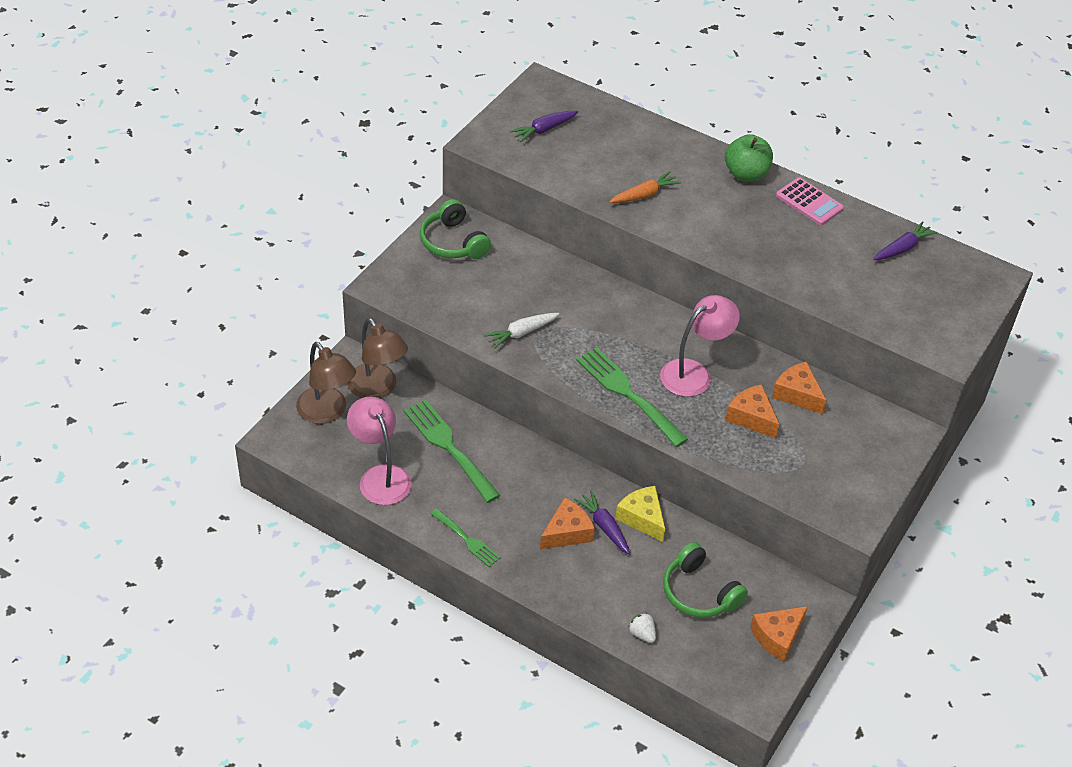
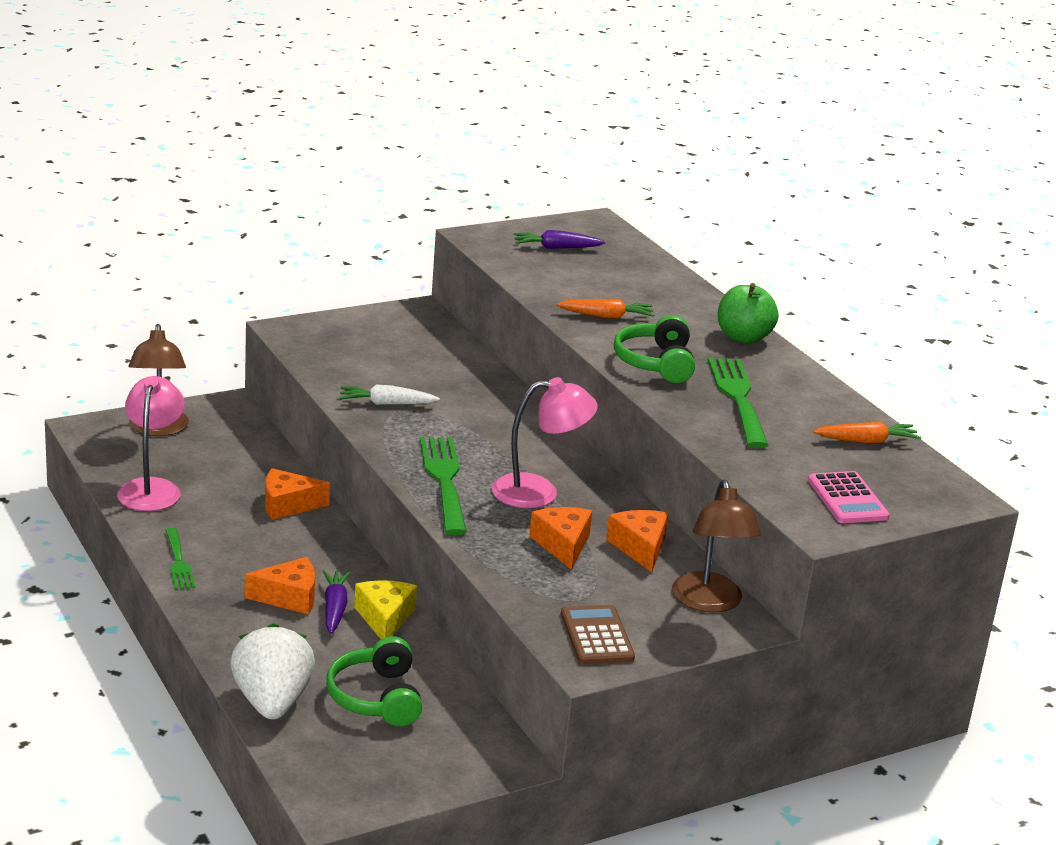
camera: 30 degrees right, 20 degrees down
brown lamp [347,318,408,398] -> brown lamp moved to [672,479,762,613]
green fork [404,400,500,503] -> green fork moved to [708,358,768,448]
green headphones [420,199,491,259] -> green headphones moved to [614,315,695,383]
white strawberry [628,613,656,643] -> white strawberry [231,623,315,720], size x2.40
orange cheese [750,606,808,662] -> orange cheese moved to [265,468,330,520]
pink calculator [776,177,844,225] -> pink calculator moved to [808,471,890,523]
purple carrot [874,221,938,260] -> orange carrot [813,421,921,443]
none -> brown calculator [561,605,635,664]

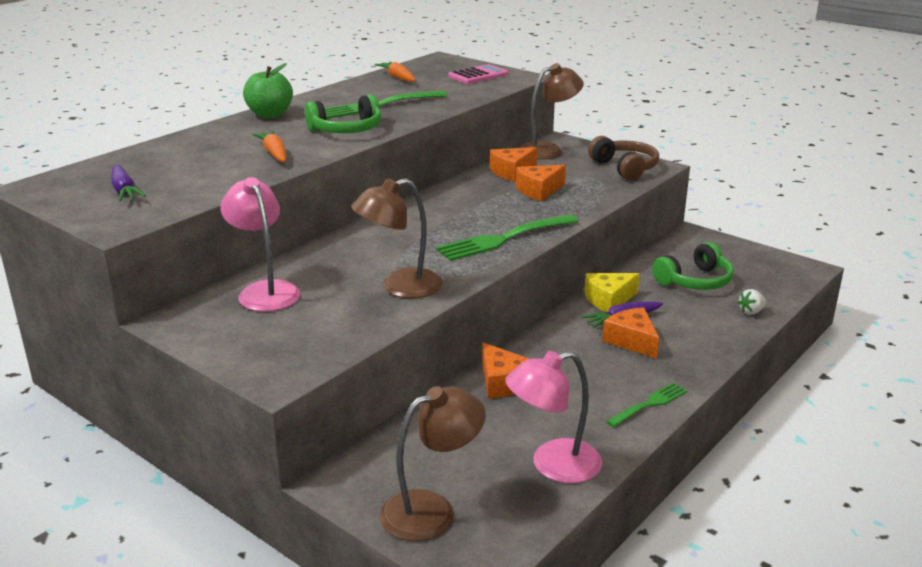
camera: 110 degrees left, 0 degrees up
white strawberry [231,623,315,720] -> white strawberry [738,289,766,315], size x0.42
white carrot [340,385,440,405] -> brown lamp [351,178,443,298]
pink lamp [492,377,598,508] -> pink lamp moved to [220,177,300,312]
brown calculator [561,605,635,664] -> brown headphones [588,136,659,180]

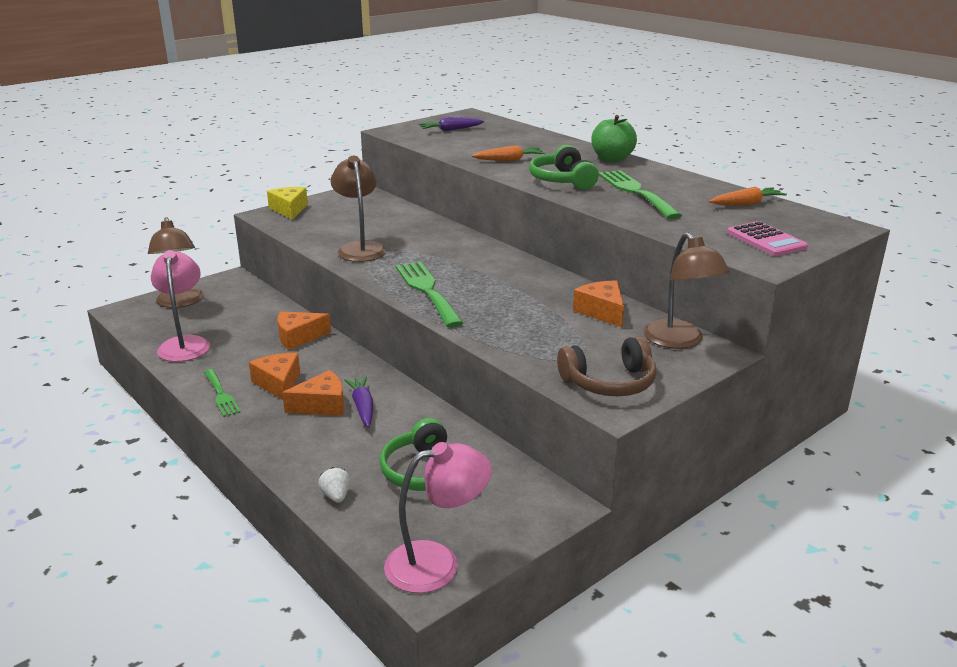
camera: 100 degrees right, 0 degrees up
pink lamp [220,177,300,312] -> pink lamp moved to [384,442,492,593]
orange cheese [516,165,566,201] -> orange cheese moved to [249,353,300,400]
yellow cheese [584,273,640,313] -> yellow cheese moved to [267,187,308,220]

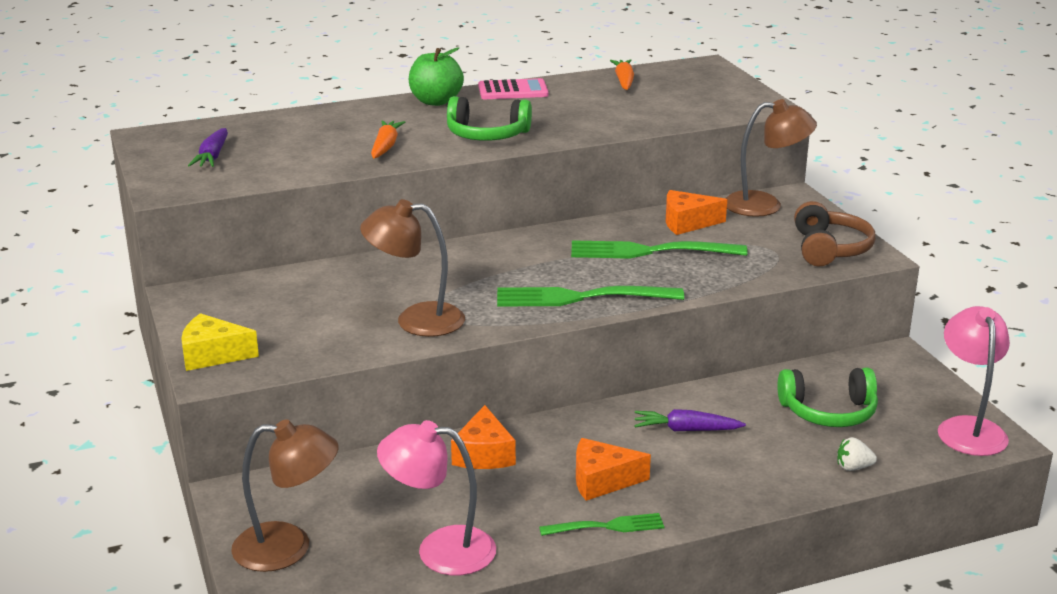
camera: 70 degrees left, 0 degrees up
orange cheese [282,370,344,416] -> none
green fork [598,170,682,219] -> green fork moved to [571,240,748,259]
pink calculator [727,221,808,256] -> pink calculator moved to [478,78,549,99]

